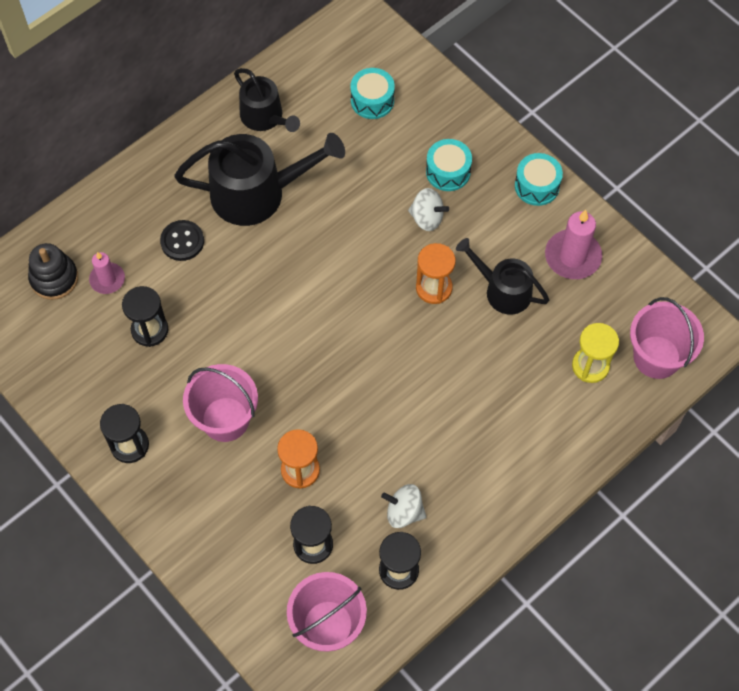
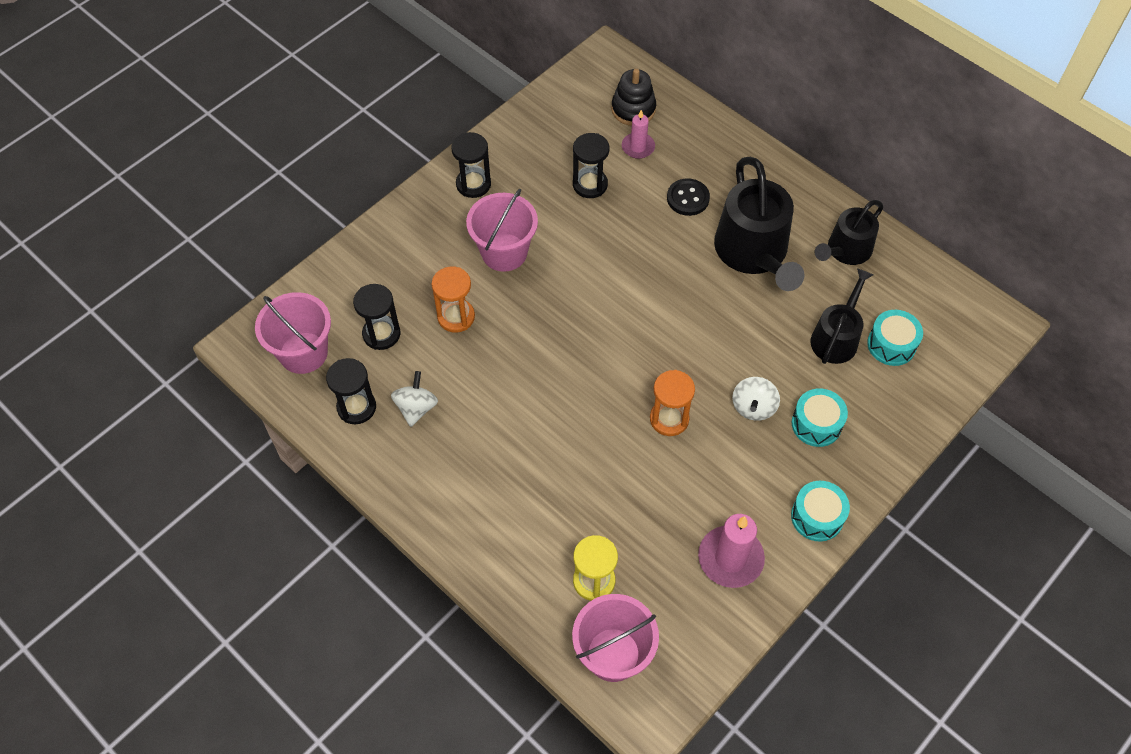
camera: 85 degrees right, 5 degrees down
black watering can [456,238,549,315] -> black watering can moved to [810,268,873,364]

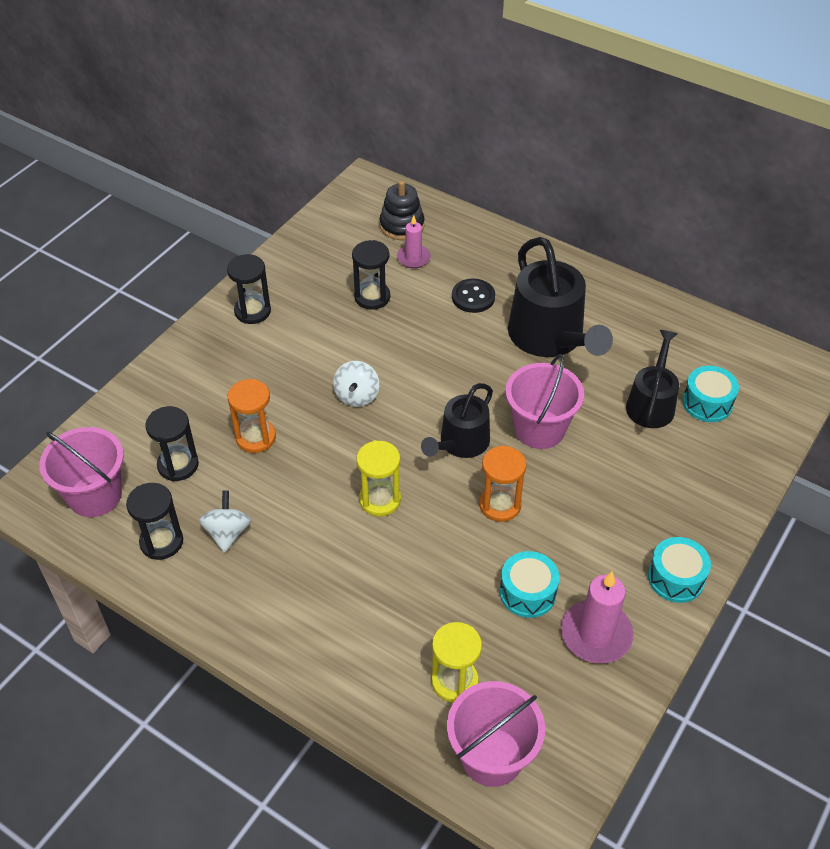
camera: 10 degrees left, 10 degrees down
pink bucket [466,189,538,272] -> pink bucket moved to [505,354,584,449]
white spinning top [732,377,780,421] -> white spinning top moved to [333,361,379,407]
turquoise drum [792,388,848,447] -> turquoise drum moved to [500,551,560,618]
black watering can [815,200,883,265] -> black watering can moved to [421,383,493,458]
none -> yellow hourglass [357,440,401,517]

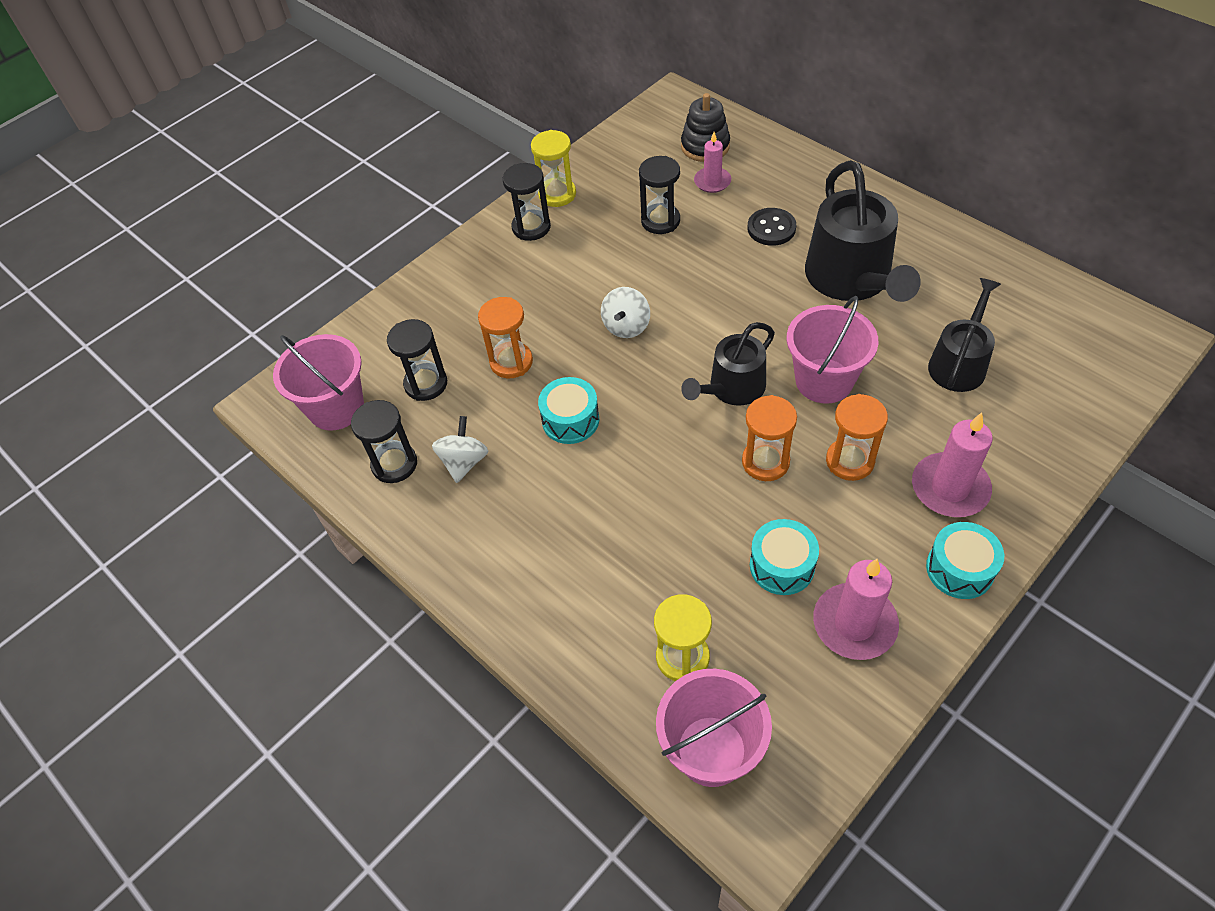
camera: 15 degrees right, 5 degrees up
yellow hourglass [357,440,401,517] -> yellow hourglass moved to [531,130,576,207]
turquoise drum [683,366,739,422] -> turquoise drum moved to [538,377,599,444]
none -> orange hourglass [826,394,888,481]
none -> pink candle [912,413,993,517]

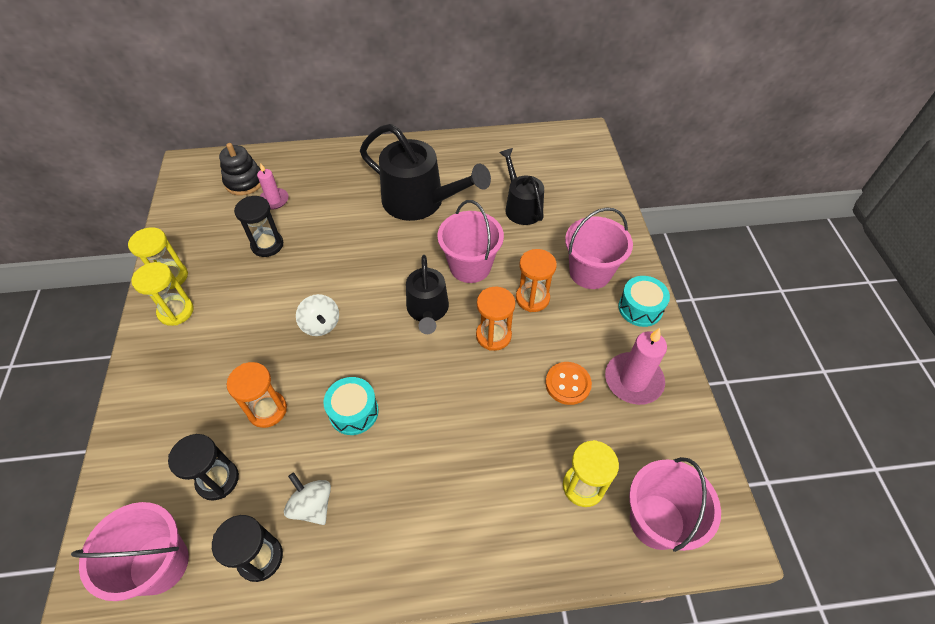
camera: 55 degrees left, 0 degrees up
black hourglass [503,163,551,241] -> yellow hourglass [131,262,194,326]
black button [748,208,796,246] -> none
turquoise drum [750,519,819,595] -> orange button [545,362,592,405]
pink candle [912,413,993,517] -> pink bucket [565,207,633,289]

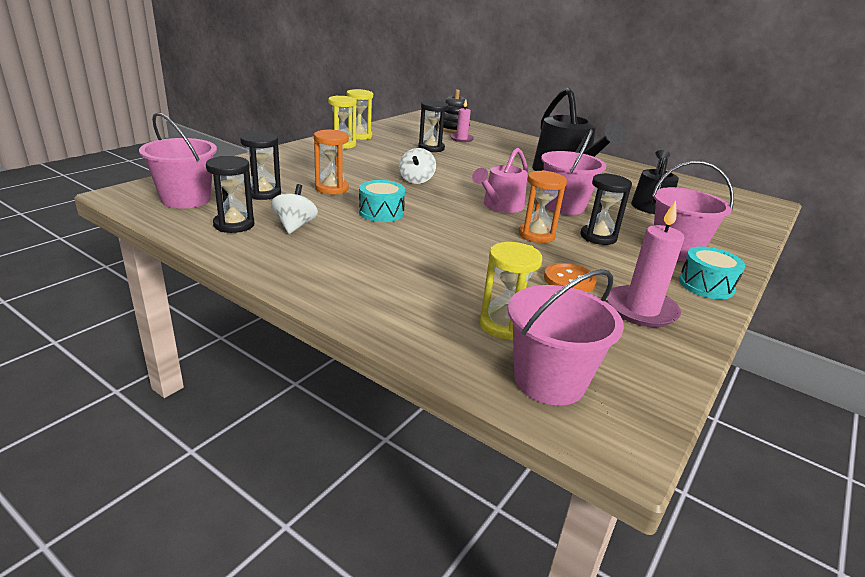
camera: 40 degrees right, 25 degrees down
black watering can [406,255,449,334] -> pink watering can [472,148,528,213]
orange hourglass [516,249,557,312] -> black hourglass [580,173,632,245]

